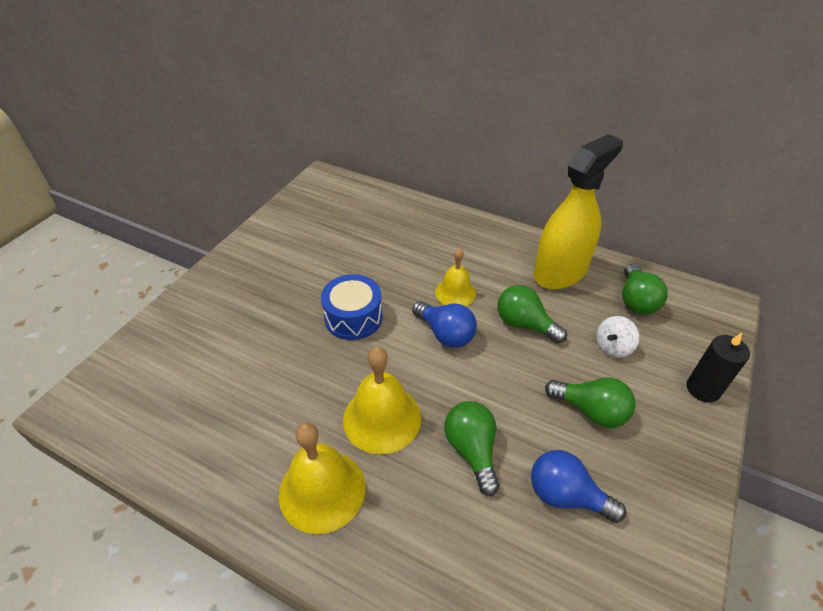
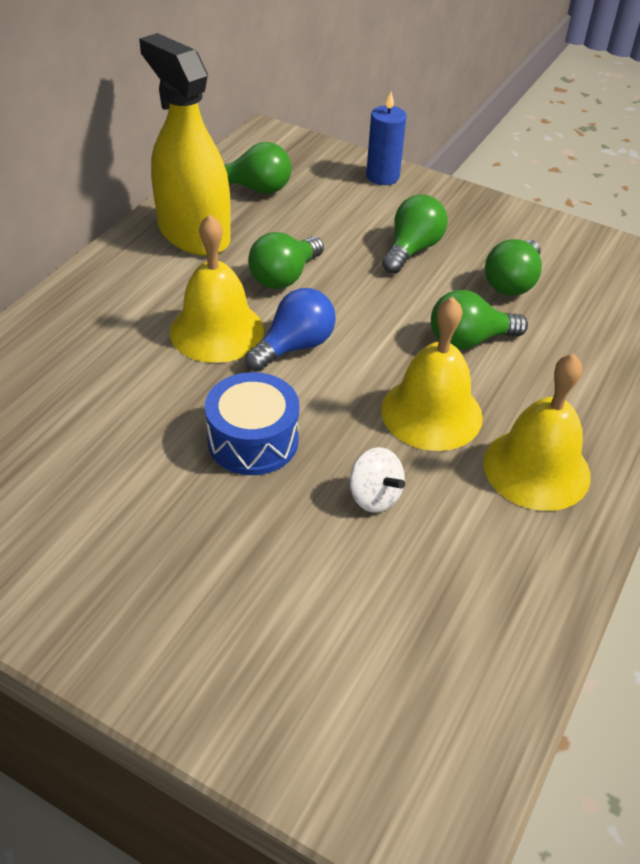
camera: 90 degrees left, 0 degrees up
yellow bell [435,248,476,306] -> yellow bell [170,214,264,363], size x1.57
blue light bulb [531,450,626,523] -> green light bulb [485,239,542,295]
white spinning top [596,316,639,358] -> white spinning top moved to [350,447,405,513]
black candle [686,333,750,403] -> blue candle [366,92,406,185]

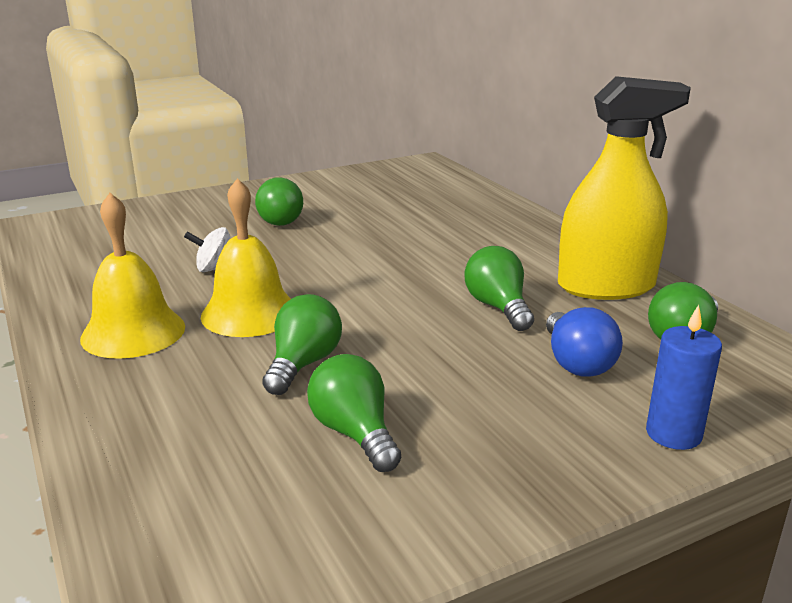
camera: 125 degrees right, 20 degrees down
yellow bell [170,214,264,363] -> none
blue drum [205,372,299,475] -> none
blue light bulb [245,288,336,371] -> blue light bulb moved to [546,307,623,377]
green light bulb [382,194,448,274] -> green light bulb moved to [255,177,303,226]

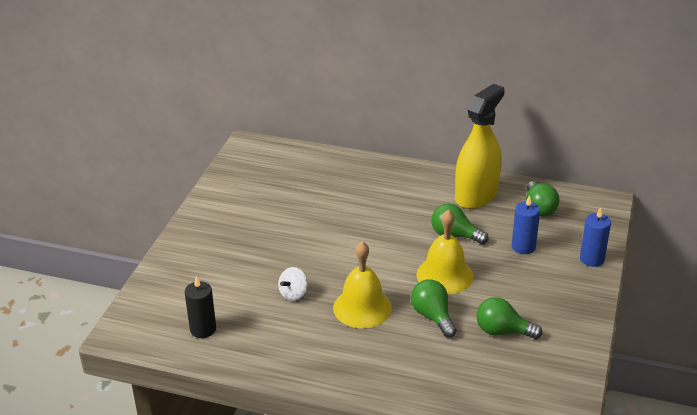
camera: 45 degrees left, 10 degrees up
yellow bell [80,193,185,359] -> yellow bell moved to [416,209,474,294]
green light bulb [255,177,303,226] -> none
blue light bulb [546,307,623,377] -> blue candle [512,195,540,254]
none -> black candle [185,276,216,338]

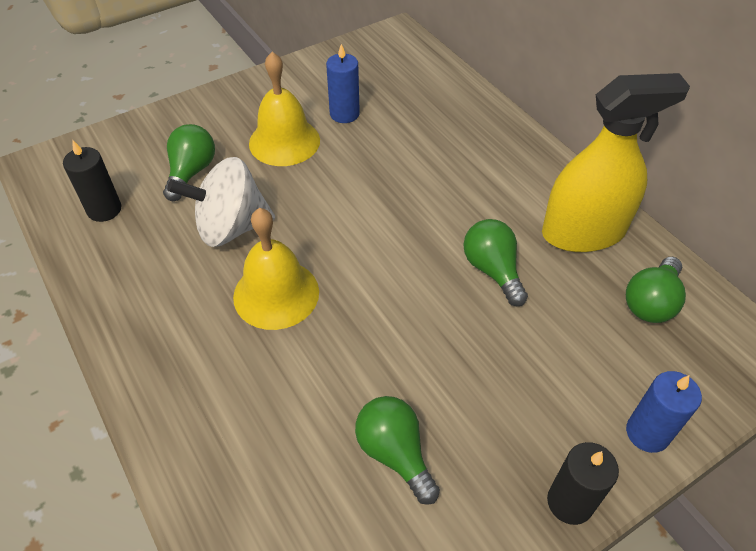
camera: 40 degrees right, 15 degrees up
white spinning top [278,267,308,301] -> white spinning top [167,157,275,247], size x1.94
green light bulb [411,279,457,338] -> green light bulb moved to [163,124,215,201]
yellow bell [416,209,474,294] -> yellow bell moved to [249,52,320,166]
blue candle [512,195,540,254] -> blue candle moved to [326,44,360,123]
none -> black candle [547,442,619,525]

